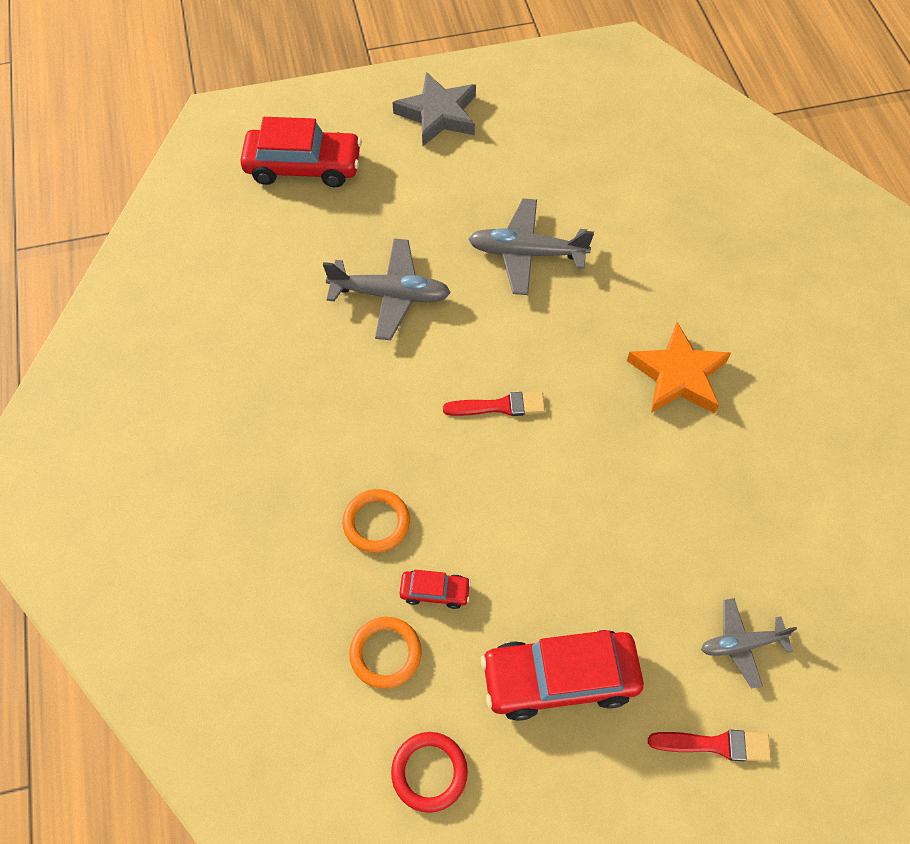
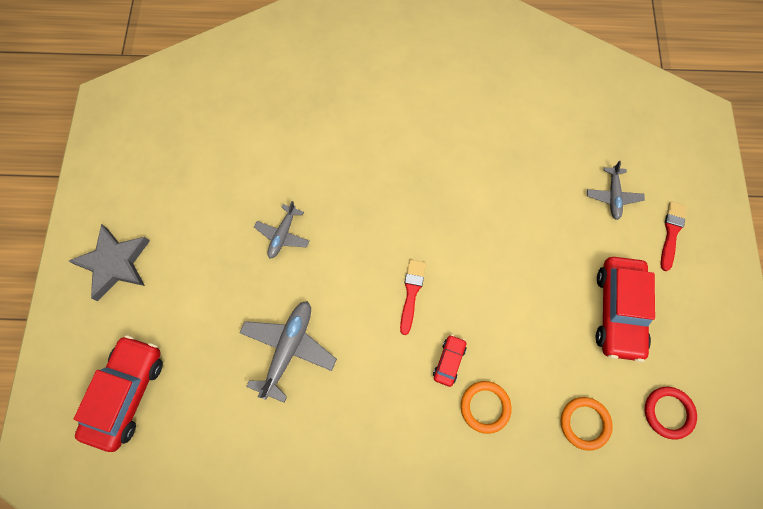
camera: 75 degrees left, 10 degrees up
red car [399,570,471,609] -> red car moved to [433,335,467,387]
grey plane [468,198,594,295] -> grey plane [254,201,310,259], size x0.61
orange star [627,322,731,414] -> none

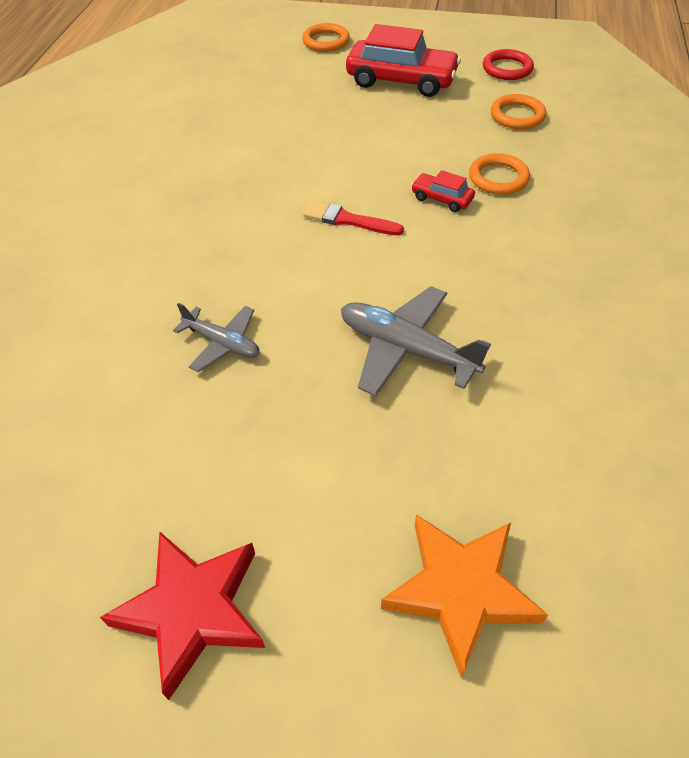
camera: 80 degrees left, 20 degrees down
grey star [69,224,150,301] -> red star [100,531,265,700]
red car [74,335,163,452] -> orange star [381,514,548,677]
grey plane [587,161,645,220] -> none
red brush [660,201,687,271] -> orange ring [302,23,350,52]

